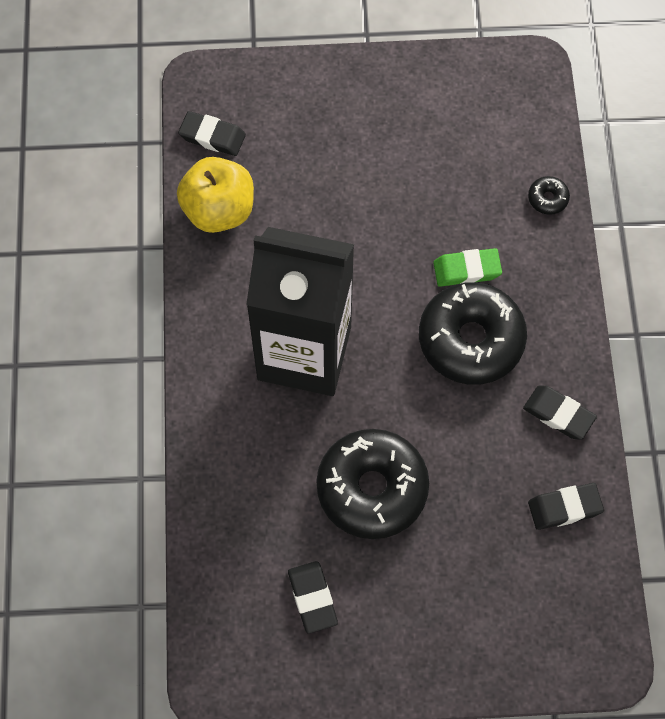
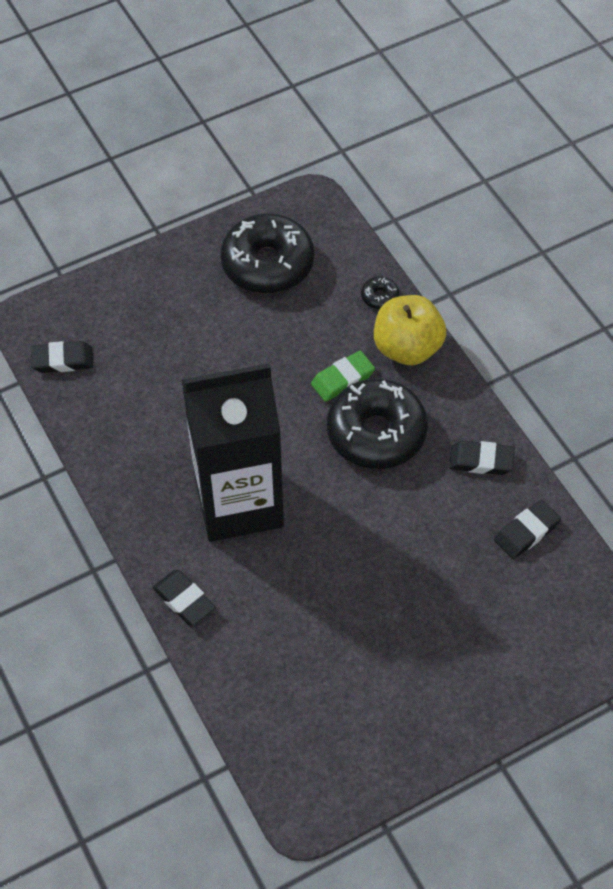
camera: 25 degrees left, 10 degrees down
yellow apple [177,157,254,233] -> yellow apple moved to [374,295,446,365]
black eraser [288,561,338,634] -> black eraser moved to [153,570,216,626]
black donut [316,429,429,539] -> black donut moved to [220,213,315,294]

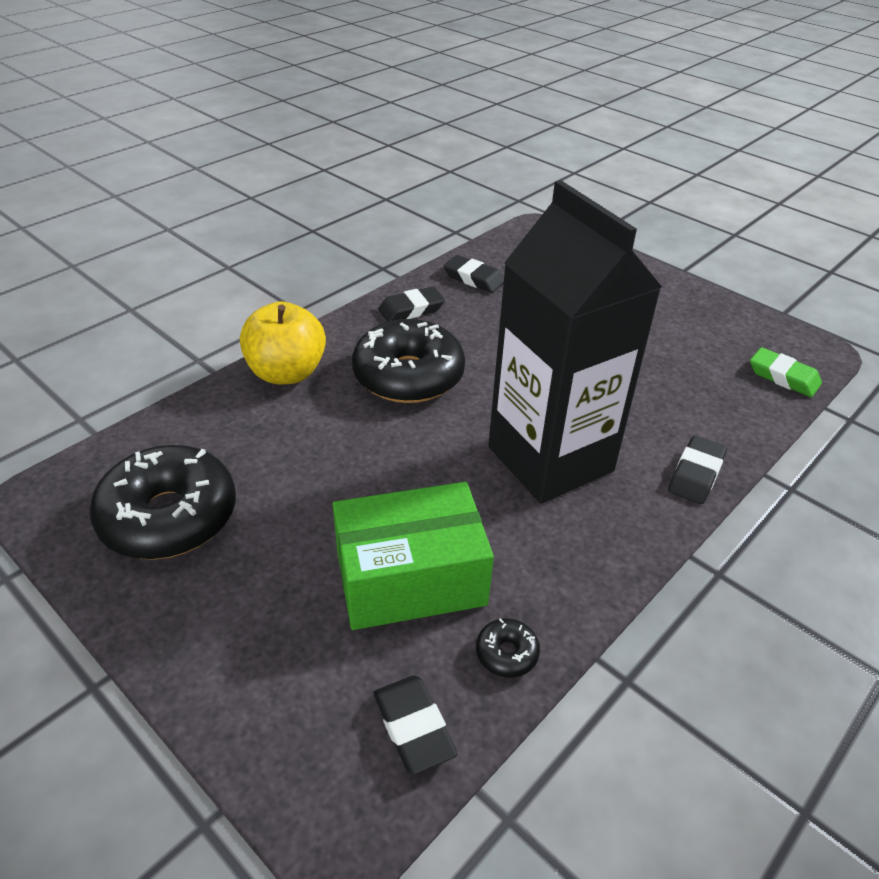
camera: 110 degrees left, 15 degrees down
green eraser [311,351,375,402] -> green eraser moved to [750,347,822,397]
black donut [361,276,399,309] -> black donut moved to [476,618,540,678]
black eraser [449,441,515,475] -> black eraser turned 75 degrees clockwise [378,287,445,322]
none -> green box [333,482,494,630]

